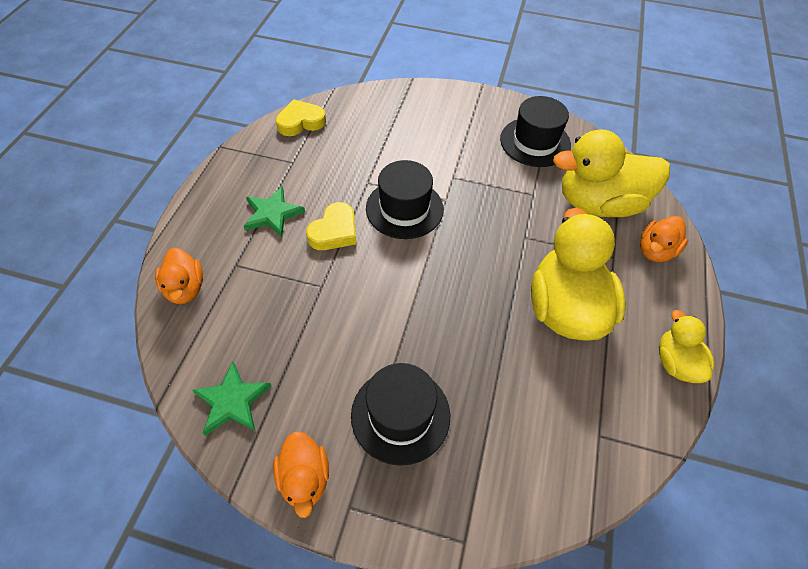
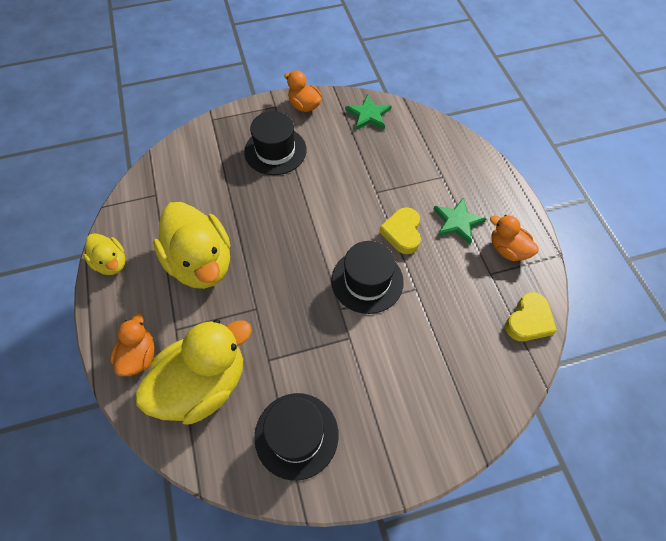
camera: 150 degrees right, 5 degrees up
orange duck [155,248,203,304] -> orange duck moved to [490,215,539,261]

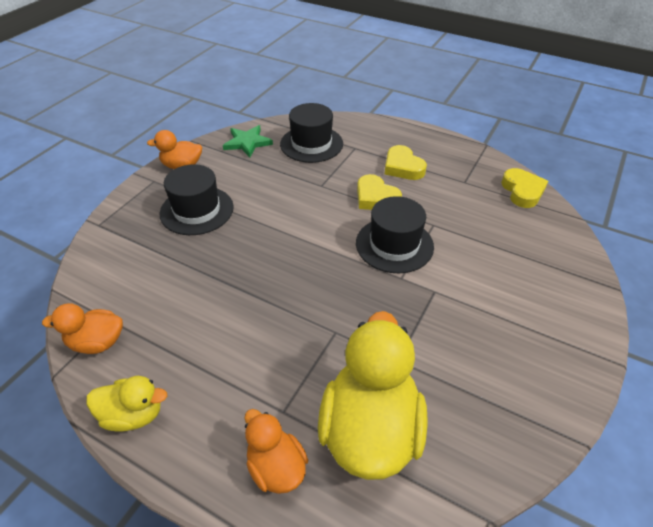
camera: 45 degrees left, 15 degrees down
yellow duck [153,202,230,289] -> none
black hat [254,393,339,481] -> black hat moved to [280,103,343,163]
green star [433,197,487,244] -> yellow heart [385,145,427,180]
orange duck [490,215,539,261] -> orange duck moved to [42,303,123,354]

